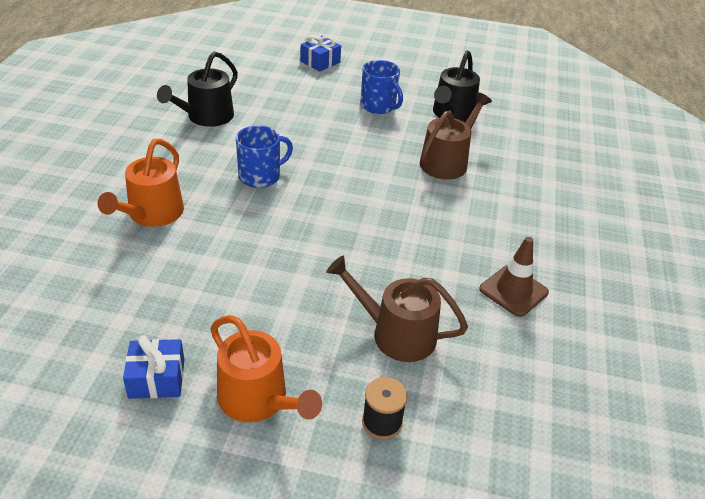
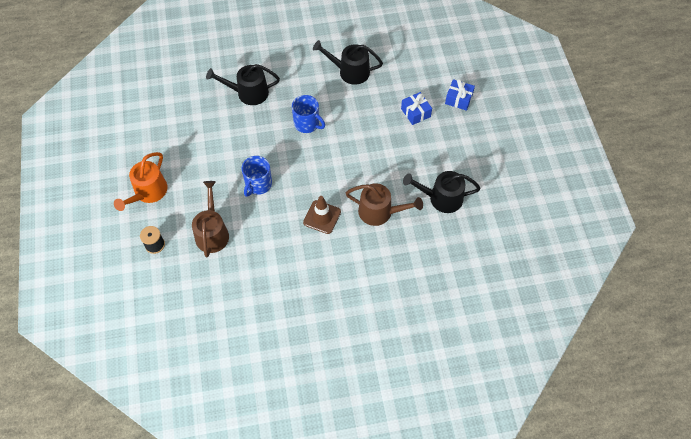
camera: 70 degrees right, 20 degrees up
orange watering can [97,139,184,227] -> black watering can [206,64,280,105]
blue gift [123,335,184,399] -> blue gift moved to [401,92,432,125]
blue mug [361,60,403,114] -> blue mug moved to [242,156,272,197]
brown traffic cone [479,237,549,317] -> brown traffic cone moved to [303,196,341,234]

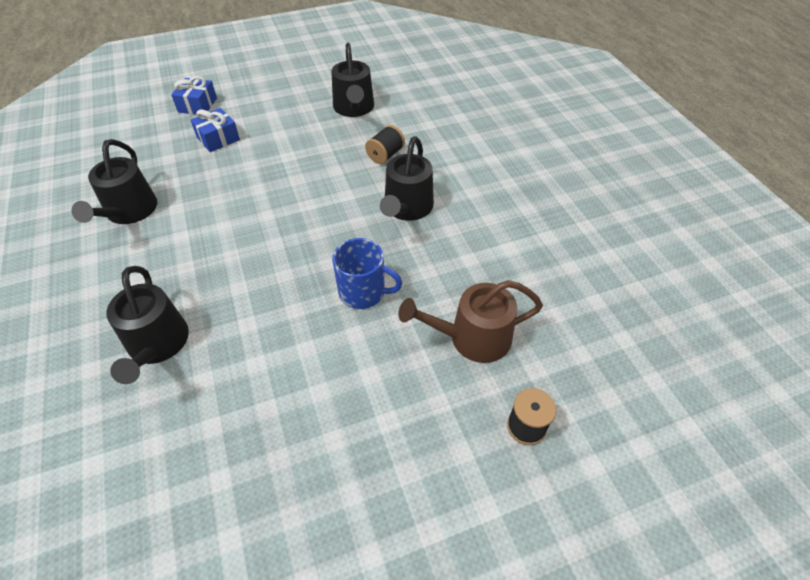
camera: 100 degrees left, 10 degrees down
orange watering can [114,152,167,211] -> none
blue mug [292,95,325,133] -> none
brown traffic cone [303,196,341,234] -> black watering can [380,136,434,221]
brown watering can [346,183,423,226] -> black spool [365,125,405,164]

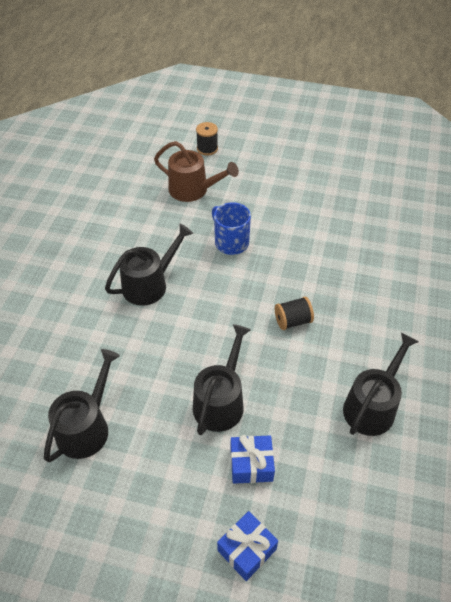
camera: 145 degrees left, 0 degrees up
black watering can [106,266,189,384] -> black watering can moved to [193,324,251,435]
black spool [365,125,405,164] -> black spool moved to [275,297,314,330]

